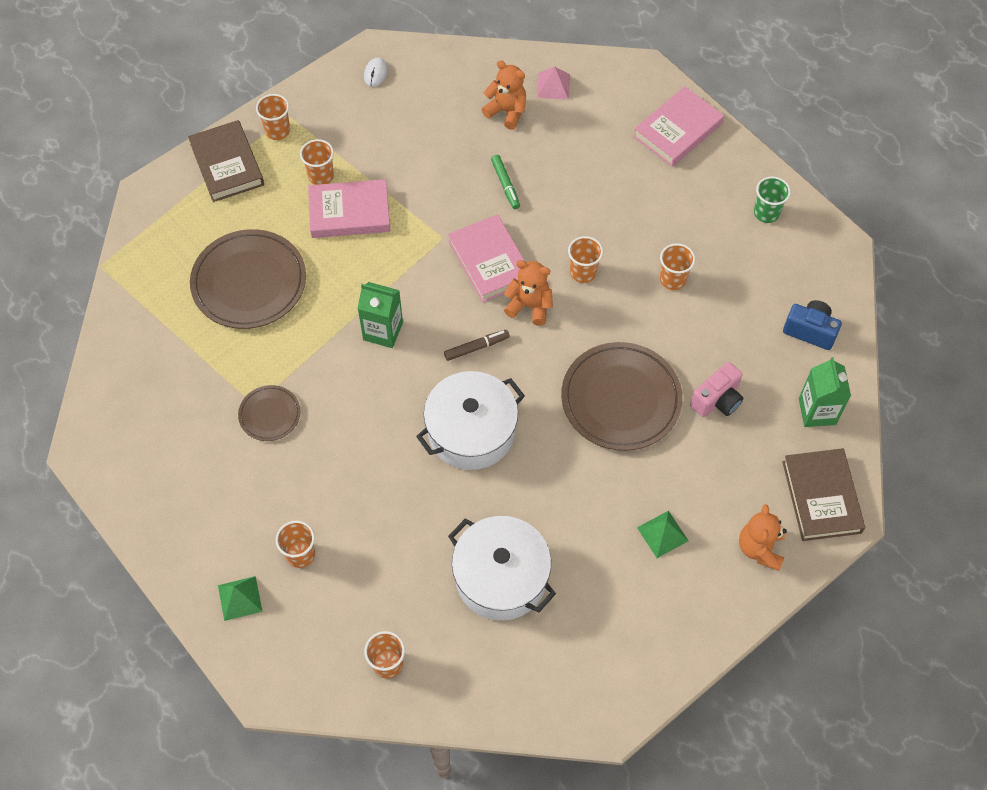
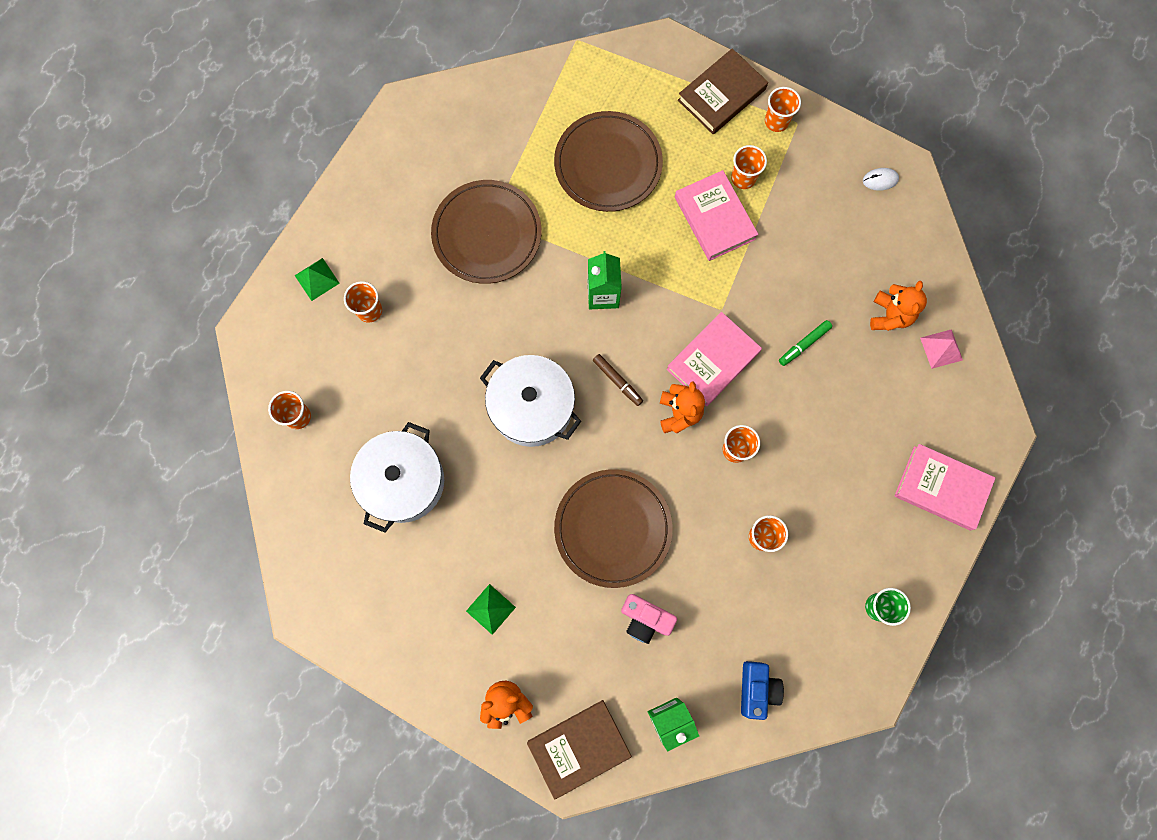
camera: 70 degrees right, 15 degrees up
brown plate [238,385,300,441] -> brown plate [431,180,542,284], size x1.95

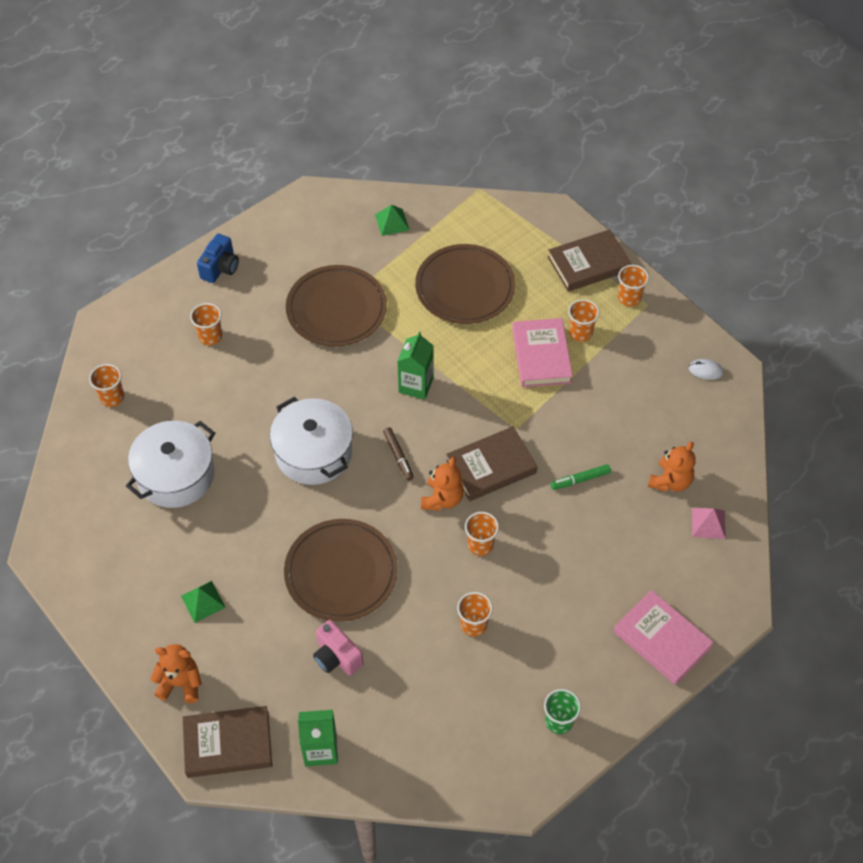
camera: 20 degrees right, 20 degrees down
green pyramid [295,258,340,301] -> green pyramid moved to [375,205,409,236]
pink book [666,312,762,406] -> brown book [446,426,537,501]
blue camera [741,661,784,720] -> blue camera moved to [197,234,239,283]

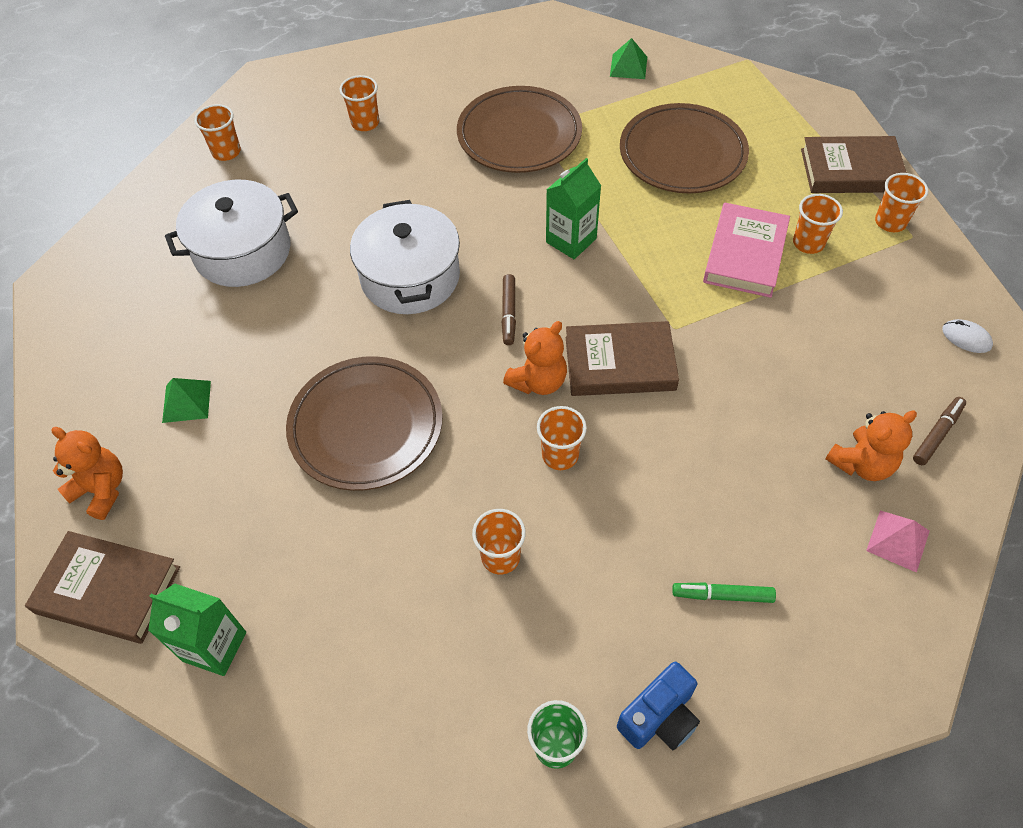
camera: 25 degrees right, 0 degrees up
blue camera [197,234,239,283] -> blue camera moved to [617,662,700,750]
pink camera [313,620,363,676] -> none
green marker [551,464,611,490] -> green marker moved to [672,583,776,603]
pink book [613,590,714,685] -> none
none -> brown marker [913,397,966,465]

